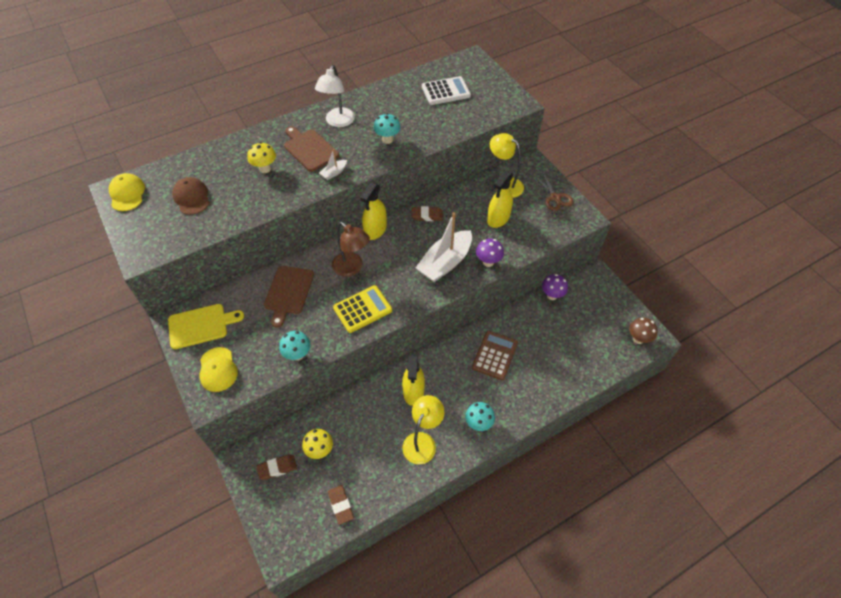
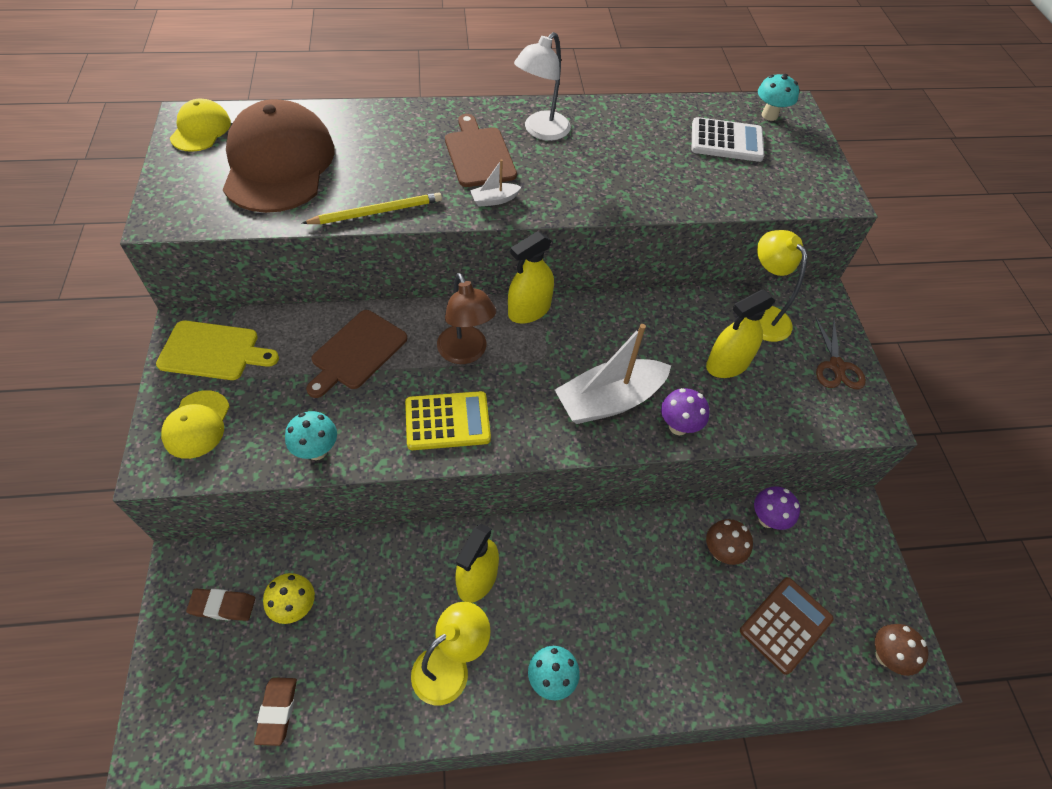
camera: 20 degrees right, 0 degrees up
brown cap [172,177,210,215] -> brown cap [223,99,334,213], size x1.99
yellow mushroom [247,142,276,173] -> none
turquoise mushroom [374,113,401,144] -> turquoise mushroom moved to [758,74,799,121]
brown eraser [411,206,443,221] -> none
brown calculator [472,331,518,380] -> brown calculator moved to [740,577,834,675]
none -> yellow pencil [302,192,442,224]
none -> brown mushroom [706,519,753,565]

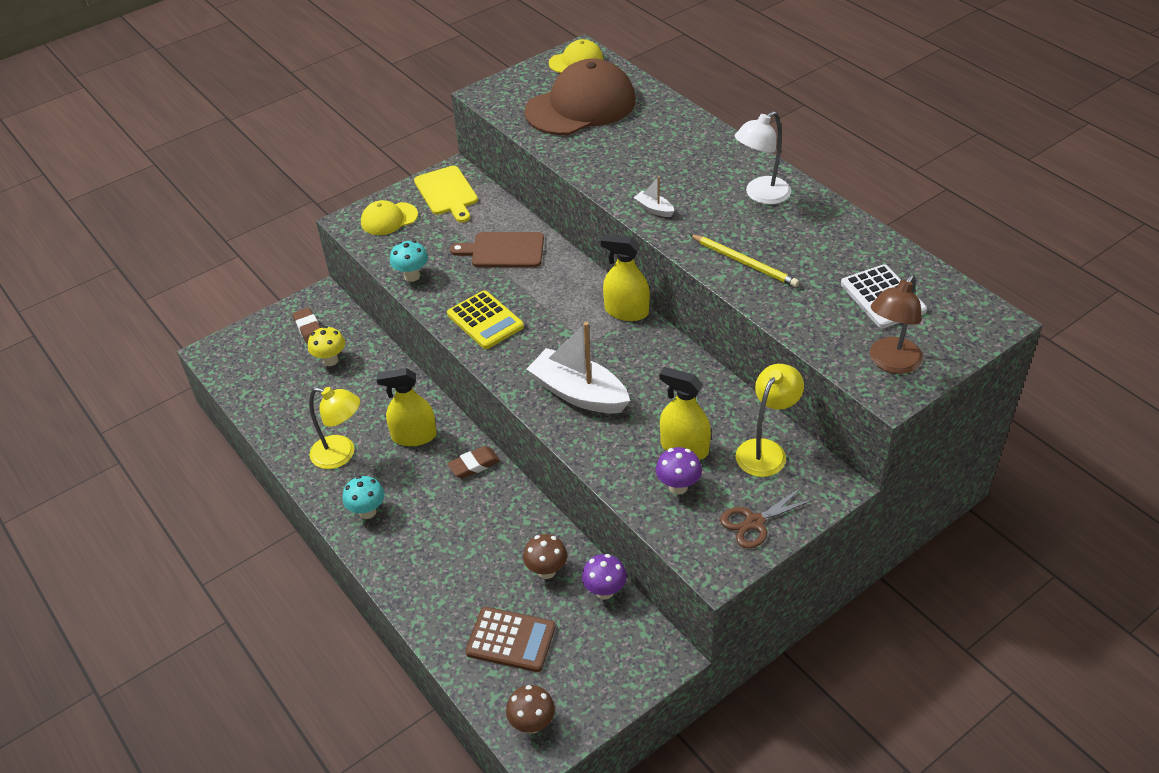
camera: 65 degrees right, 10 degrees down
brown eraser [254,677,297,746] -> brown eraser moved to [447,446,500,478]
yellow pencil [302,192,442,224] -> yellow pencil moved to [689,234,799,287]
brown lamp [437,273,496,364] -> brown lamp moved to [870,274,923,374]
brown cutting board [445,114,517,187] -> none
white lamp [514,32,571,141] -> white lamp turned 45 degrees counterclockwise [734,111,791,205]
purple mushroom [661,388,709,435] -> purple mushroom moved to [656,447,702,495]
turquoise mushroom [758,74,799,121] -> none

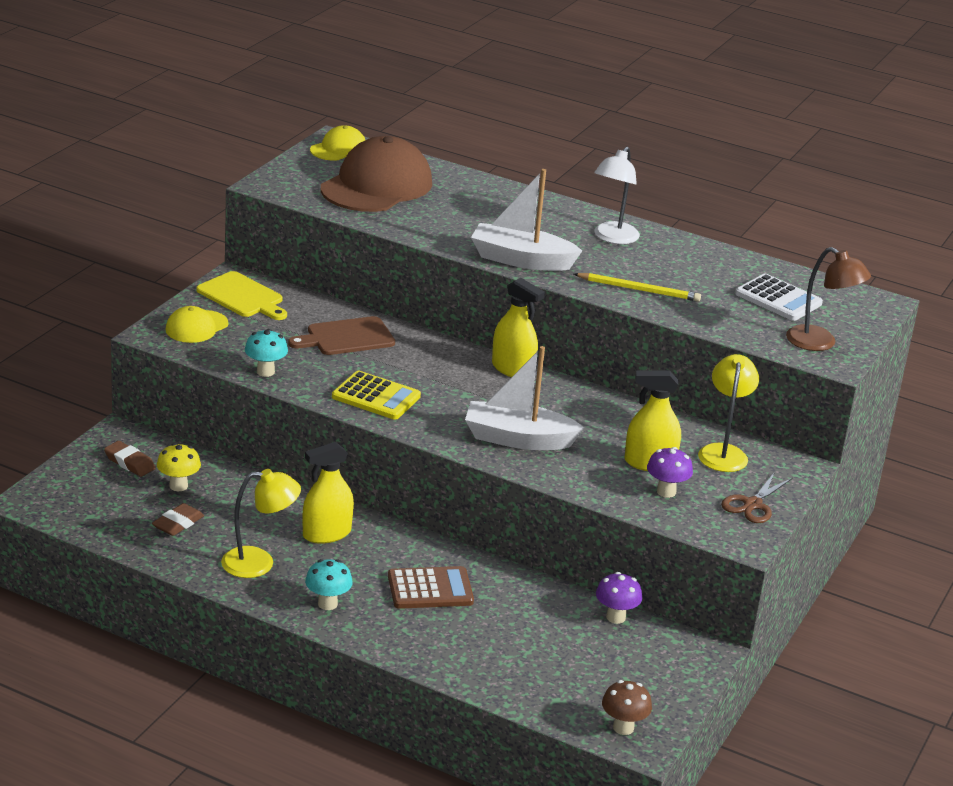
camera: 30 degrees left, 15 degrees down
brown eraser [447,446,500,478] -> brown eraser moved to [152,503,204,536]
brown calculator [466,607,556,672] -> brown calculator moved to [388,566,474,609]
brown mushroom [523,534,567,579] -> none
yellow spray bottle [601,235,650,321] -> yellow spray bottle turned 135 degrees counterclockwise [492,278,545,377]
white boat [633,176,674,217] -> white boat [471,169,582,271], size x2.32
brown lamp [870,274,923,374] -> brown lamp turned 60 degrees counterclockwise [786,247,871,351]

